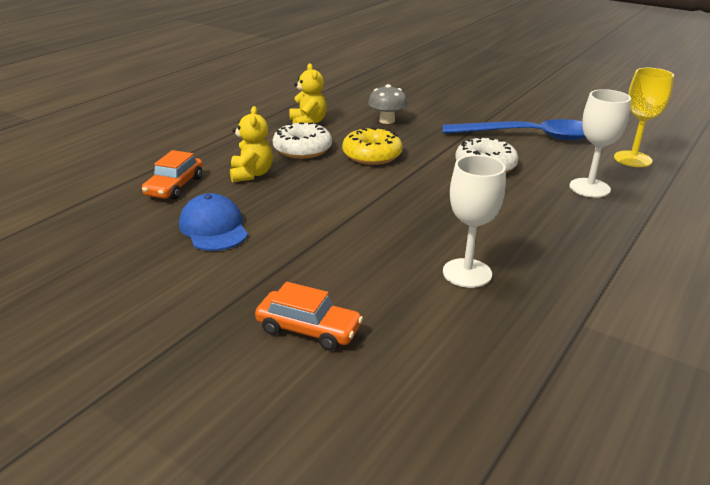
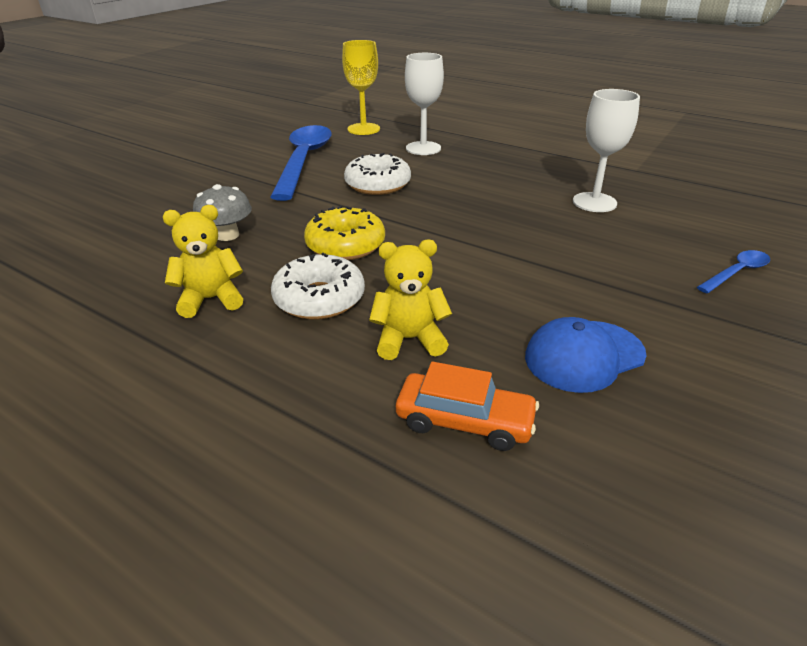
camera: 90 degrees left, 5 degrees up
orange car [255,282,363,351] -> blue spoon [697,250,770,293]

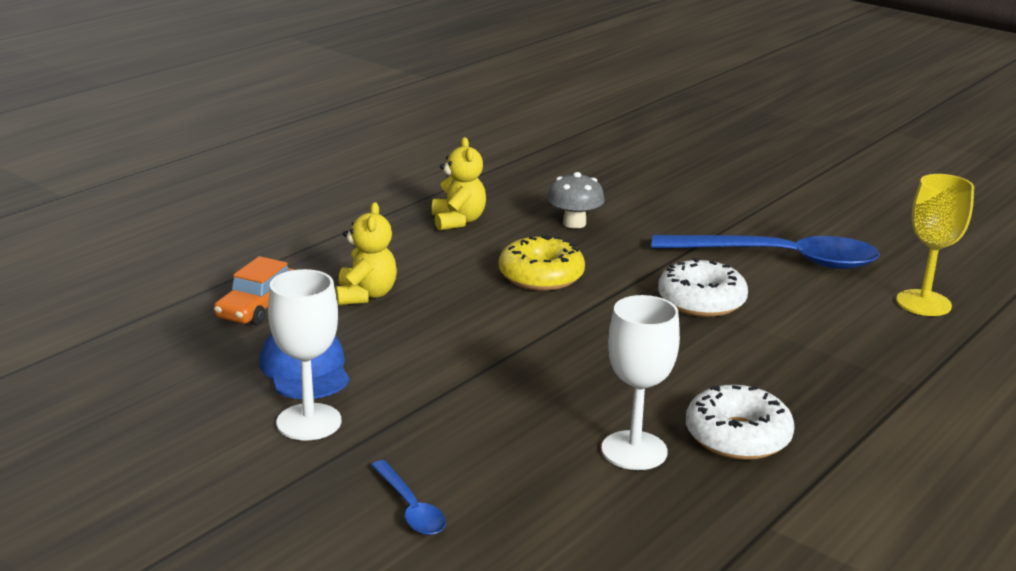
camera: 95 degrees right, 10 degrees down
white donut [271,253,365,319] -> white donut moved to [686,385,795,460]
white goblet [405,53,444,155] -> white goblet moved to [268,269,341,441]

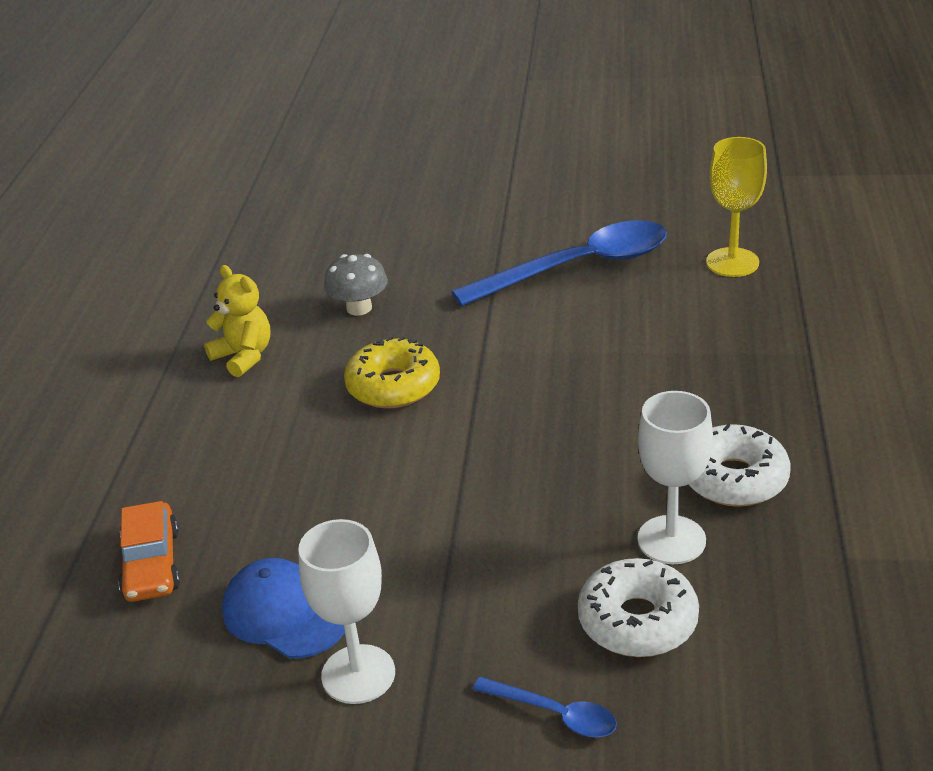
camera: 30 degrees left, 10 degrees up
yellow teddy bear [336,202,397,305] -> none
white donut [658,258,748,317] -> white donut moved to [578,558,699,657]

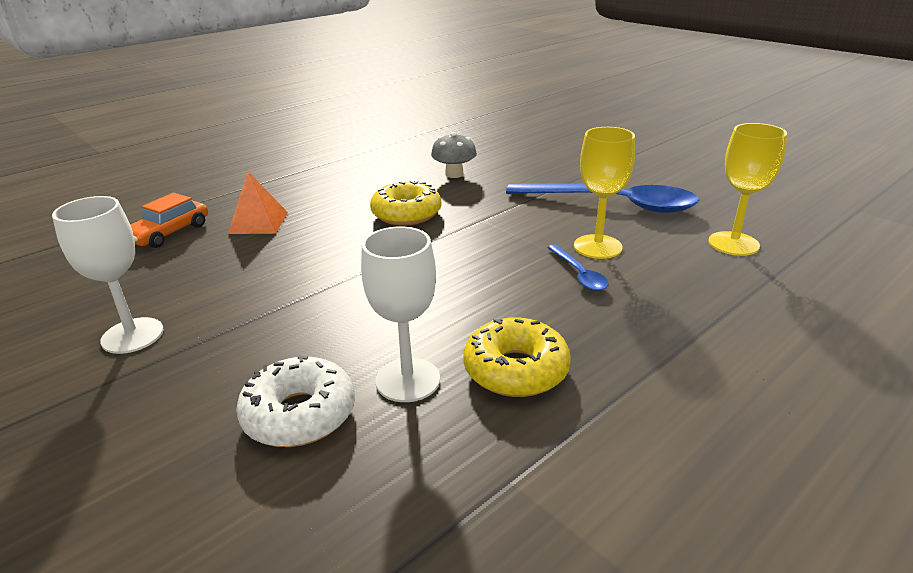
camera: 40 degrees right, 5 degrees down
yellow teddy bear [204,265,271,377] -> none
blue cap [222,558,345,659] -> none
blue spoon [473,677,617,738] -> blue spoon moved to [547,244,609,291]
white donut [688,424,791,507] -> yellow donut [463,318,571,397]
none -> orange pyramid [228,172,288,234]
none -> yellow goblet [574,127,635,259]

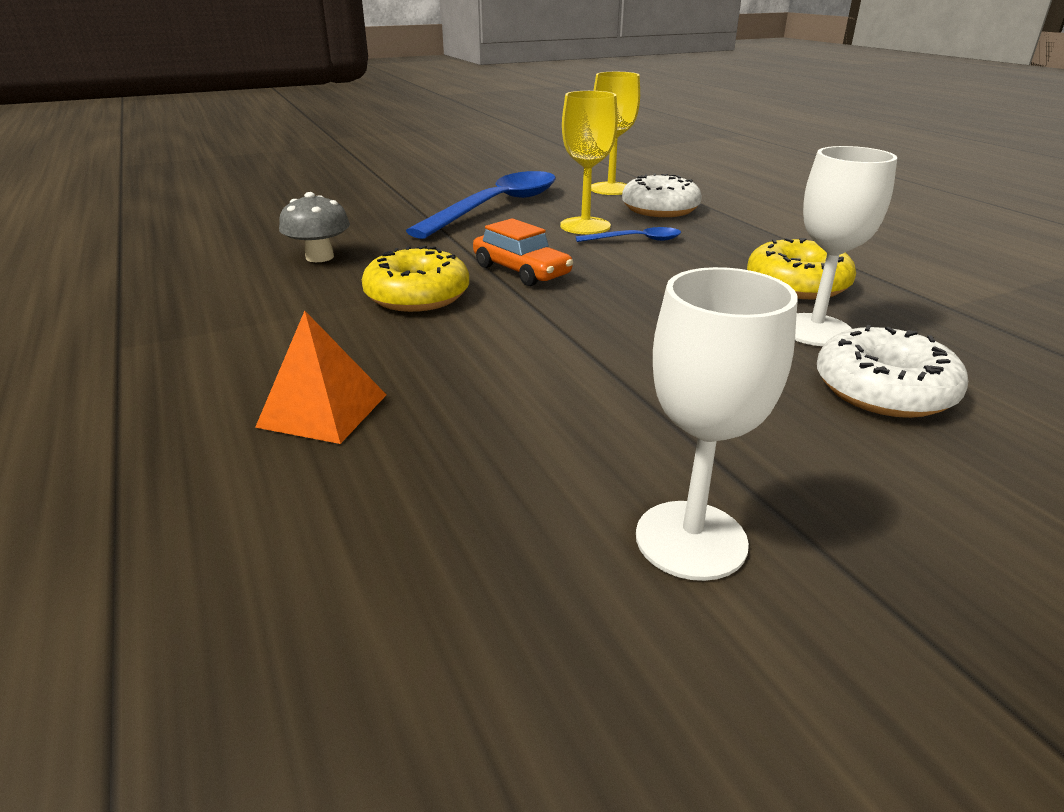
camera: 75 degrees left, 0 degrees up
orange car [130,193,208,248] -> orange car moved to [473,218,573,286]
none -> white donut [622,173,702,217]

